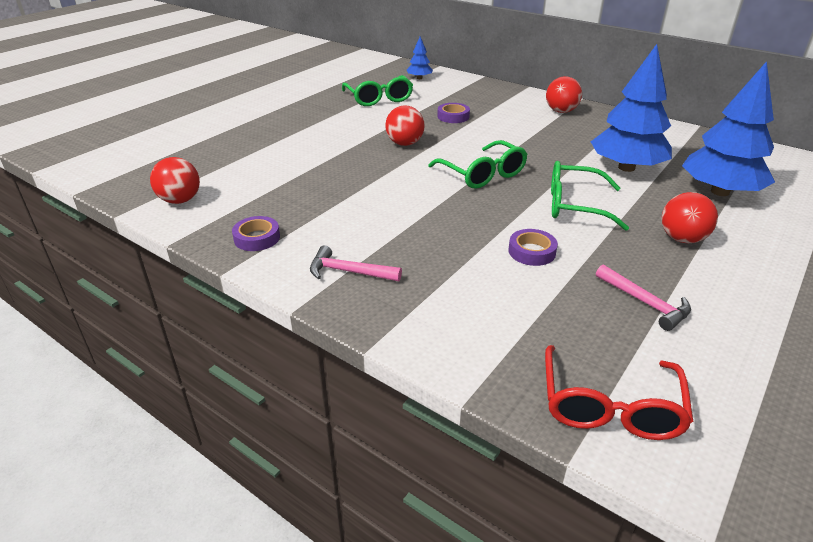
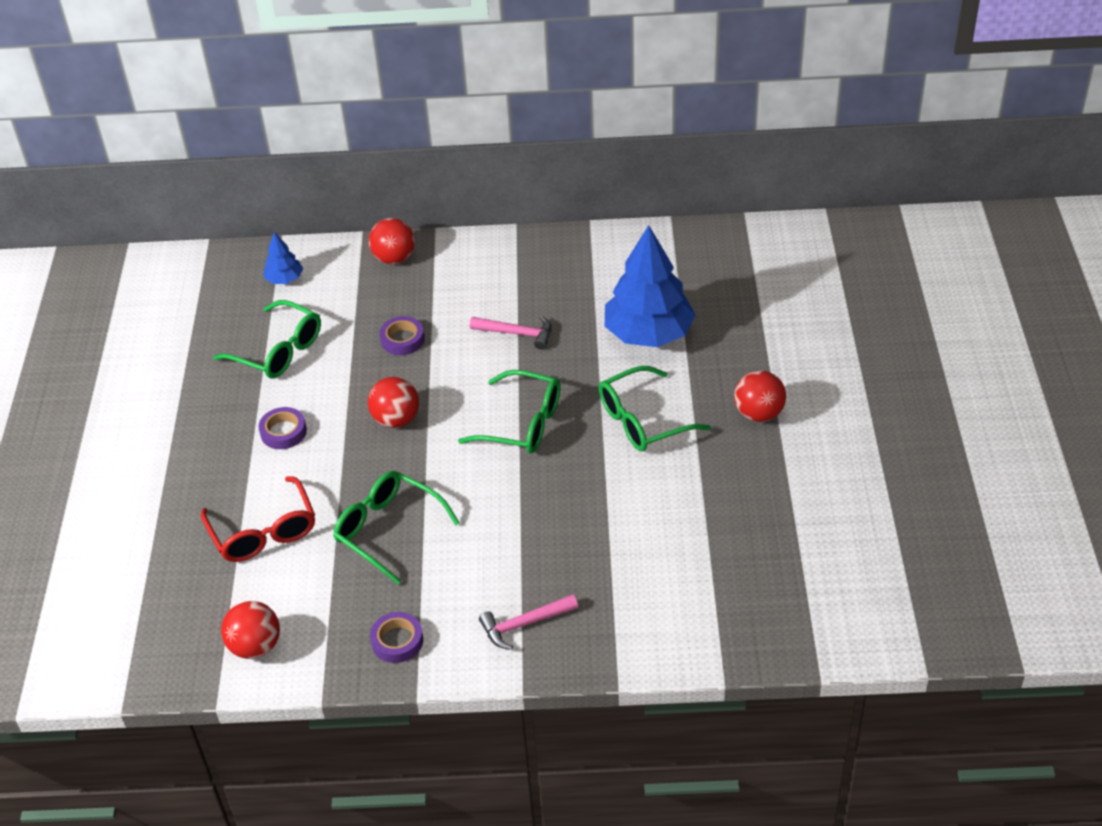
camera: 35 degrees left, 10 degrees up
purple tape [508,229,558,266] -> purple tape moved to [259,407,307,449]
red glasses [545,345,693,440] -> red glasses moved to [201,476,315,562]
red ball [546,76,582,113] -> red ball moved to [369,218,415,264]
pink hammer [596,265,691,331] -> pink hammer moved to [470,316,551,350]
blue tree [682,61,775,196] -> none
none -> green glasses [333,471,460,585]

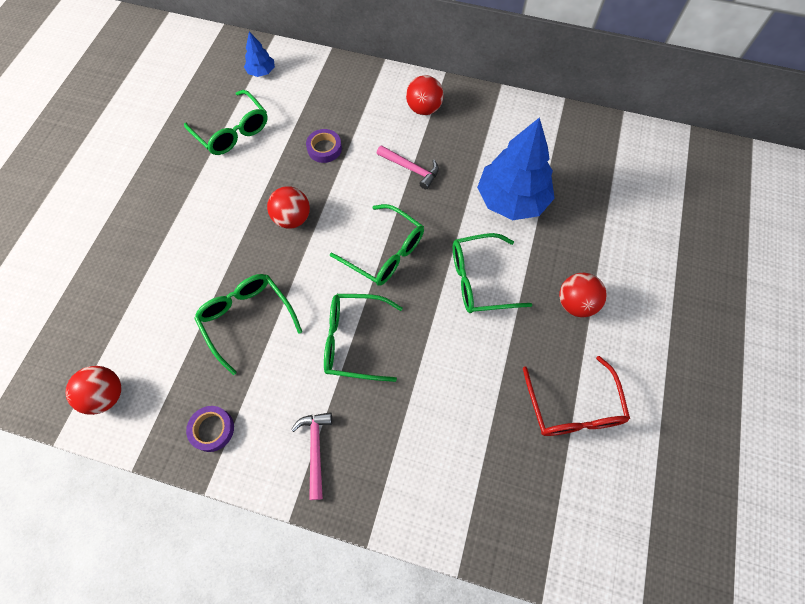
camera: 15 degrees right, 20 degrees up
red glasses [201,476,315,562] -> red glasses moved to [523,356,630,436]
purple tape [259,407,307,449] -> none
red ball [369,218,415,264] -> red ball moved to [406,75,444,115]
pink hammer [479,594,578,650] -> pink hammer turned 90 degrees clockwise [291,412,332,500]
none -> green glasses [324,294,403,382]

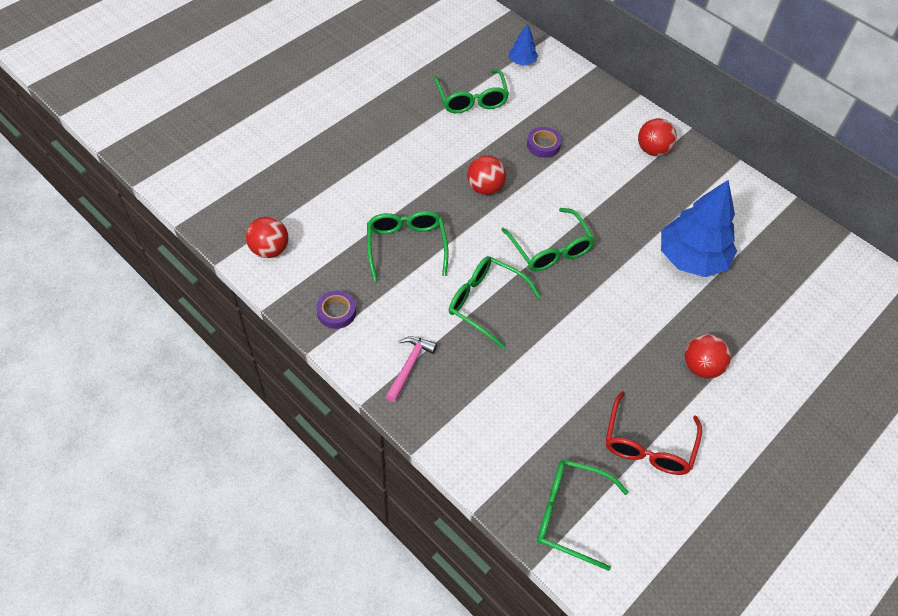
camera: 25 degrees right, 10 degrees down
pink hammer [377,145,439,189] -> none
green glasses [453,233,532,313] -> green glasses moved to [537,459,628,571]

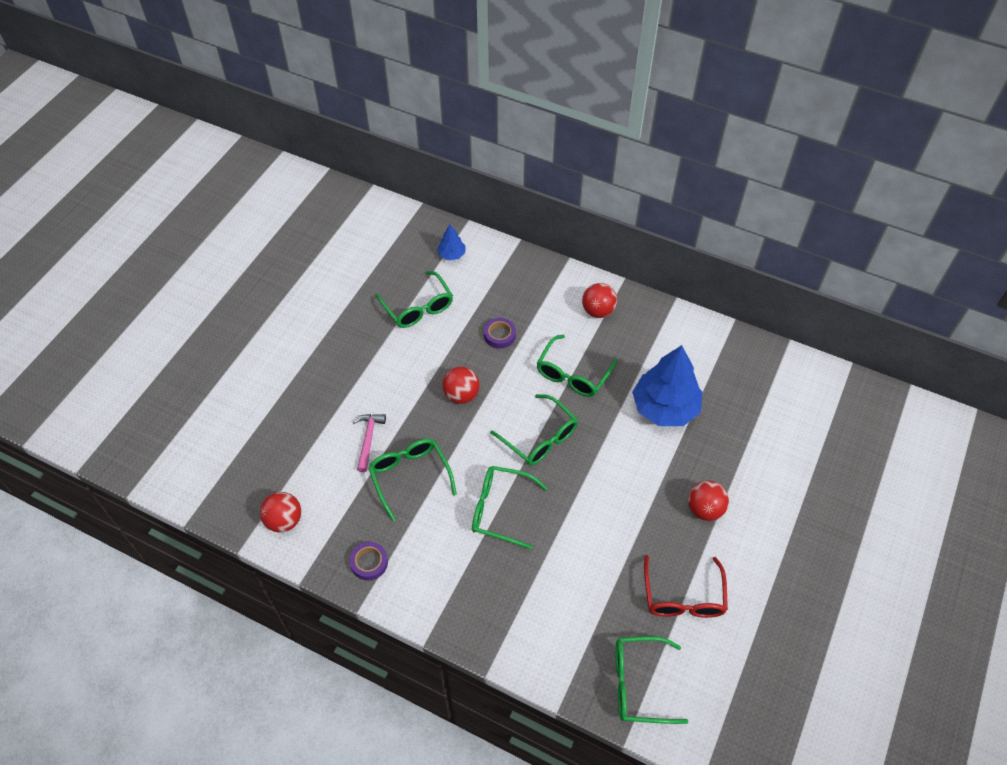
camera: 15 degrees left, 0 degrees up
pink hammer [386,336,437,402] -> pink hammer moved to [353,414,386,472]
none -> green glasses [536,335,618,397]

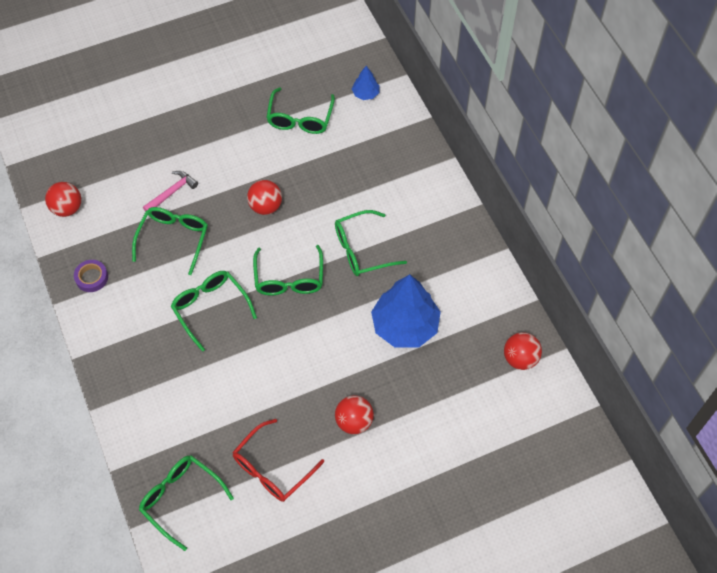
camera: 40 degrees right, 5 degrees up
purple tape [484,318,516,349] -> none
red ball [582,283,617,318] -> red ball moved to [504,332,542,370]

